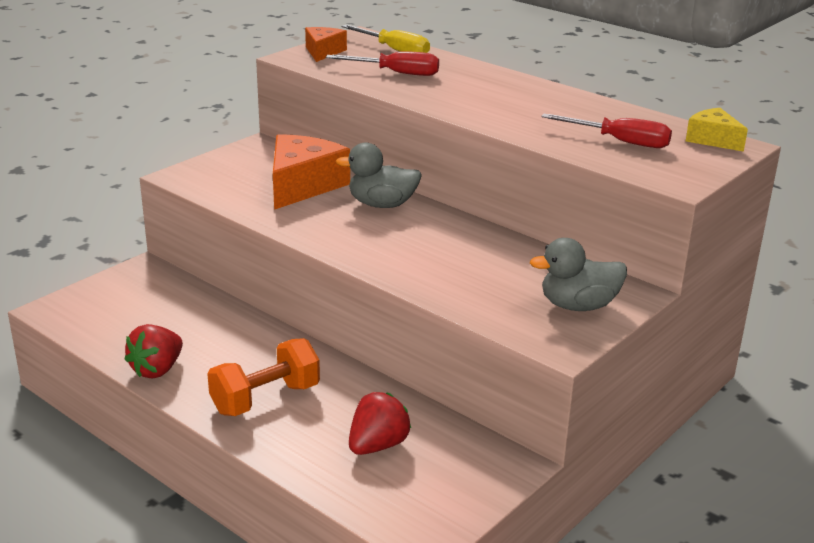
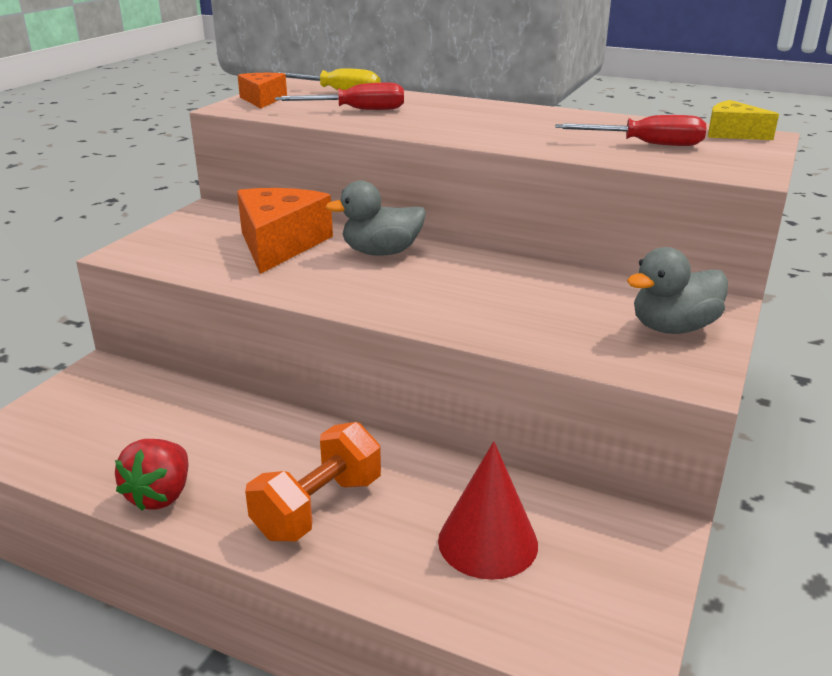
camera: 15 degrees left, 0 degrees up
red strawberry [349,392,411,455] -> red cone [438,441,538,580]

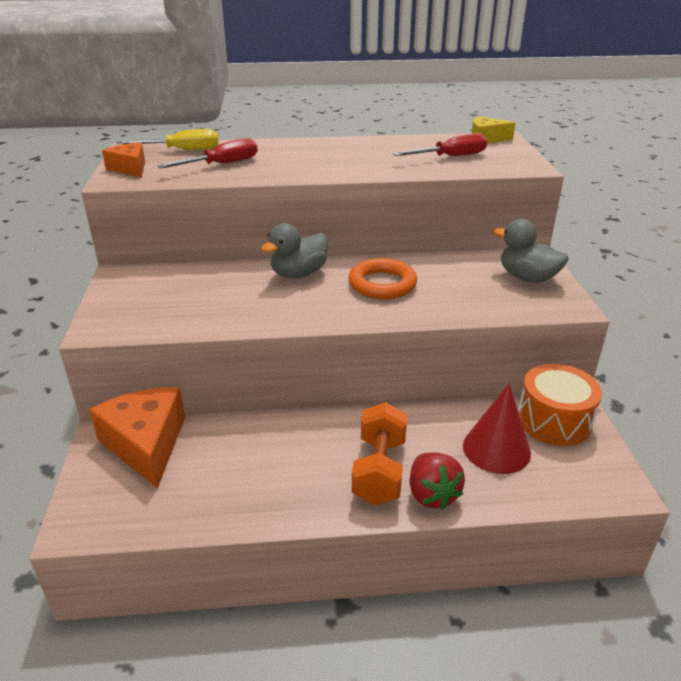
camera: 30 degrees left, 5 degrees up
red strawberry [115,439,188,511] -> red strawberry moved to [410,452,465,510]
orange cheese [237,188,333,274] -> orange cheese moved to [89,387,185,489]
grey duck [627,247,728,334] -> grey duck turned 90 degrees clockwise [494,219,569,283]
none -> orange ring [348,258,417,299]
none -> orange drum [518,364,602,446]

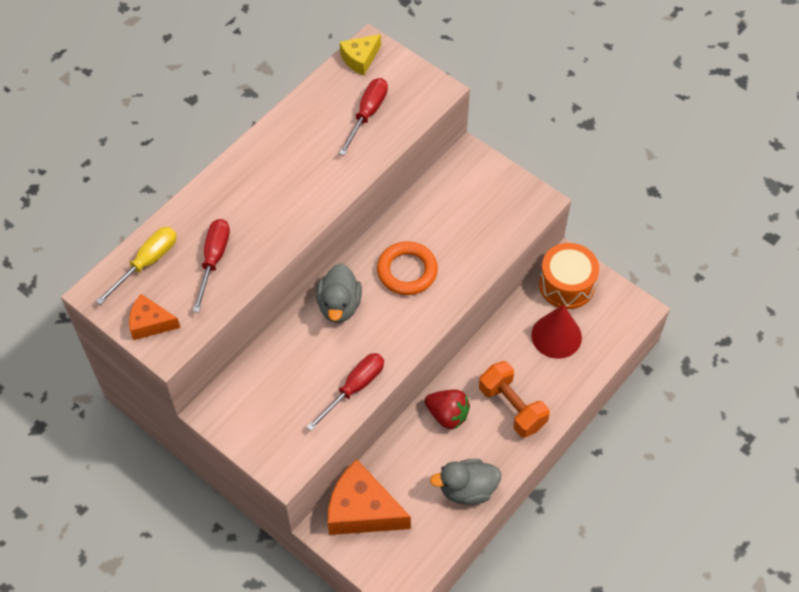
camera: 45 degrees left, 25 degrees up
red strawberry [410,452,465,510] -> red strawberry moved to [425,390,470,429]
grey duck [494,219,569,283] -> grey duck moved to [430,459,501,505]
none -> red screwdriver [306,353,384,431]

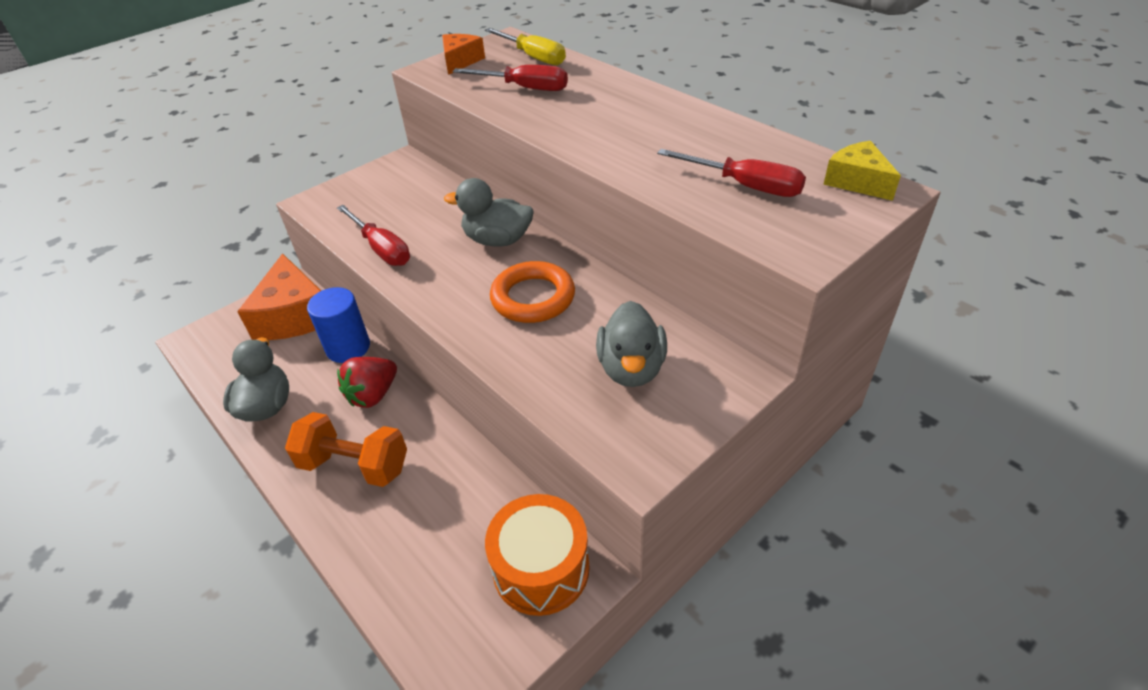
camera: 100 degrees right, 15 degrees down
orange cheese [328,459,411,535] -> orange cheese turned 135 degrees clockwise [237,254,321,340]
orange dumbbell [479,361,550,437] -> orange dumbbell turned 45 degrees clockwise [285,412,407,487]
red cone [531,305,582,359] -> none
none -> blue cylinder [307,287,370,363]
none -> grey duck [596,301,667,387]

